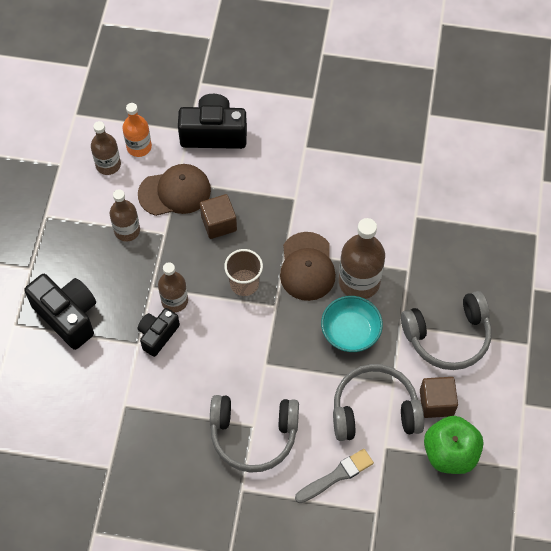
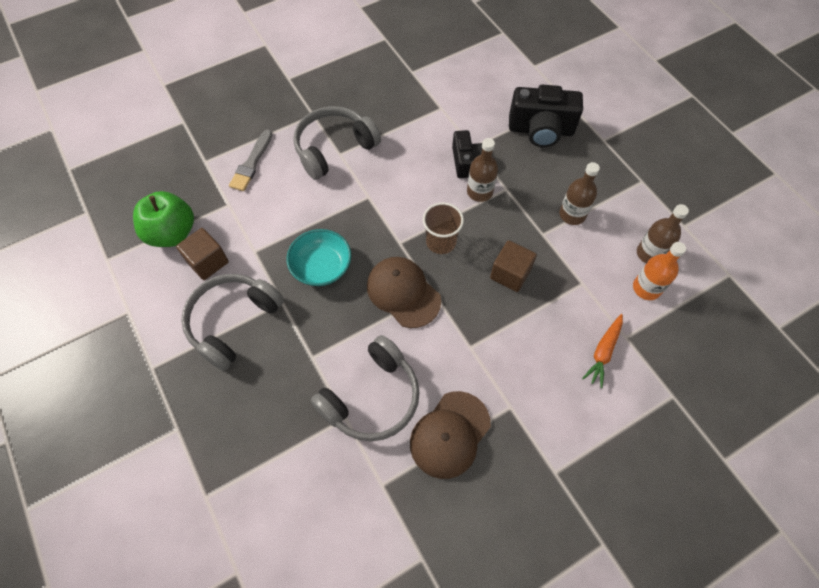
camera: 140 degrees right, 0 degrees up
brown cap [138,164,211,216] -> brown cap moved to [410,391,491,479]
black camera [178,94,247,149] -> orange carrot [582,314,623,388]
grey headphones [333,364,424,441] -> grey headphones moved to [311,335,420,441]
brown bottle [339,218,385,299] -> none

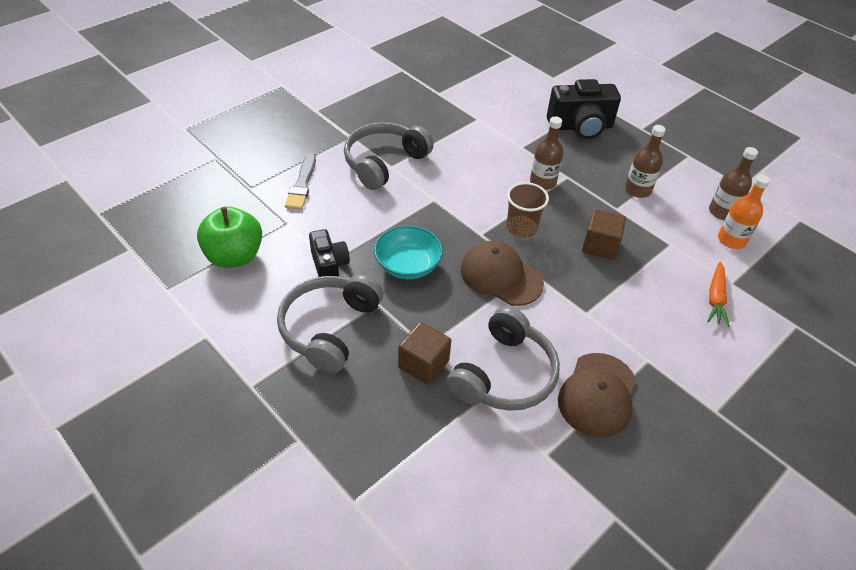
camera: 15 degrees left, 15 degrees down
brown cube [176,228,229,280] -> brown cube moved to [398,322,451,385]
black camera [452,130,482,178] -> black camera moved to [309,229,350,277]

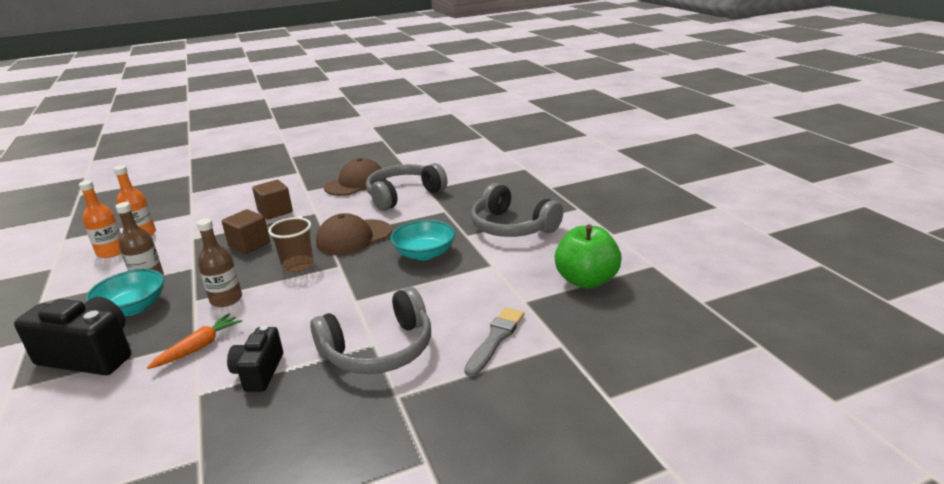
camera: 155 degrees left, 20 degrees down
grey headphones [277,274,383,373] -> grey headphones turned 90 degrees clockwise [471,183,563,237]
black camera [309,229,350,277] -> black camera moved to [227,325,283,392]
brown cube [398,322,451,385] -> brown cube moved to [252,180,293,220]
brown cap [460,241,544,306] -> brown cap turned 90 degrees clockwise [316,213,392,255]
orange carrot [707,262,730,327] -> orange carrot moved to [147,313,242,369]
brown bottle [709,147,758,220] -> orange bottle [79,180,121,258]
none -> turquoise bowl [86,269,164,316]

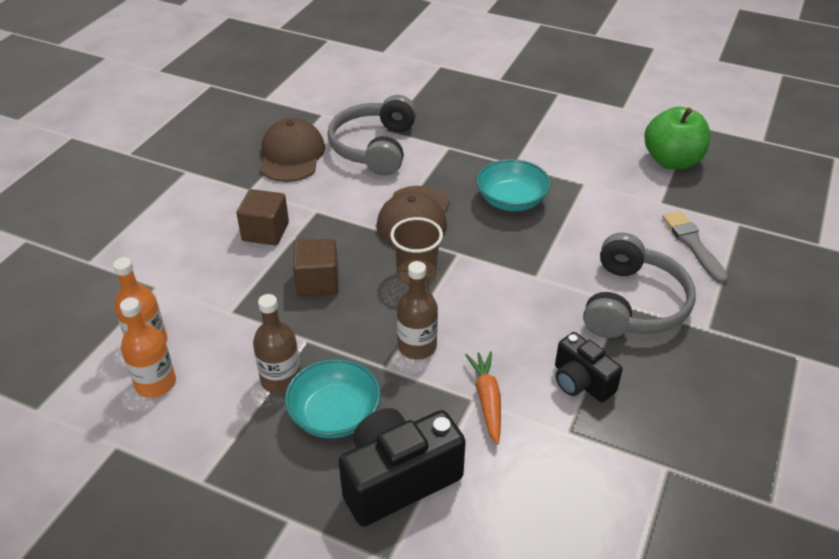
camera: 45 degrees left, 15 degrees up
grey headphones [471,183,563,237] -> none

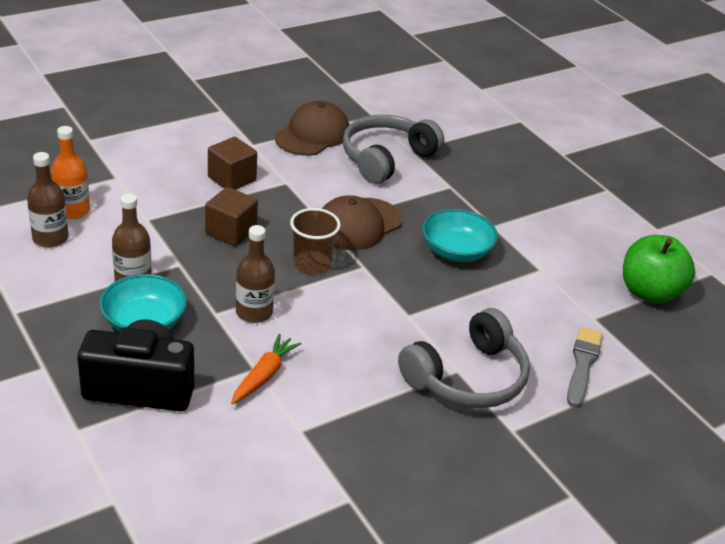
camera: 30 degrees right, 5 degrees down
orange bottle [120,298,176,398] -> brown bottle [27,152,69,248]
black camera [555,332,623,402] -> none

